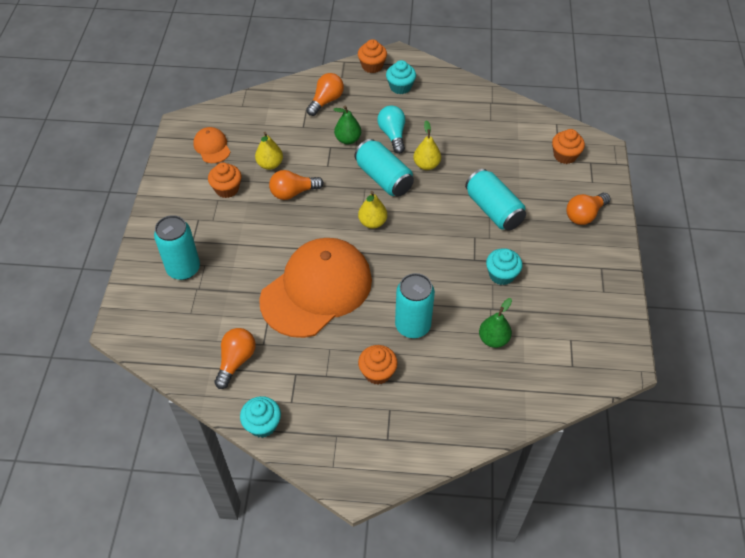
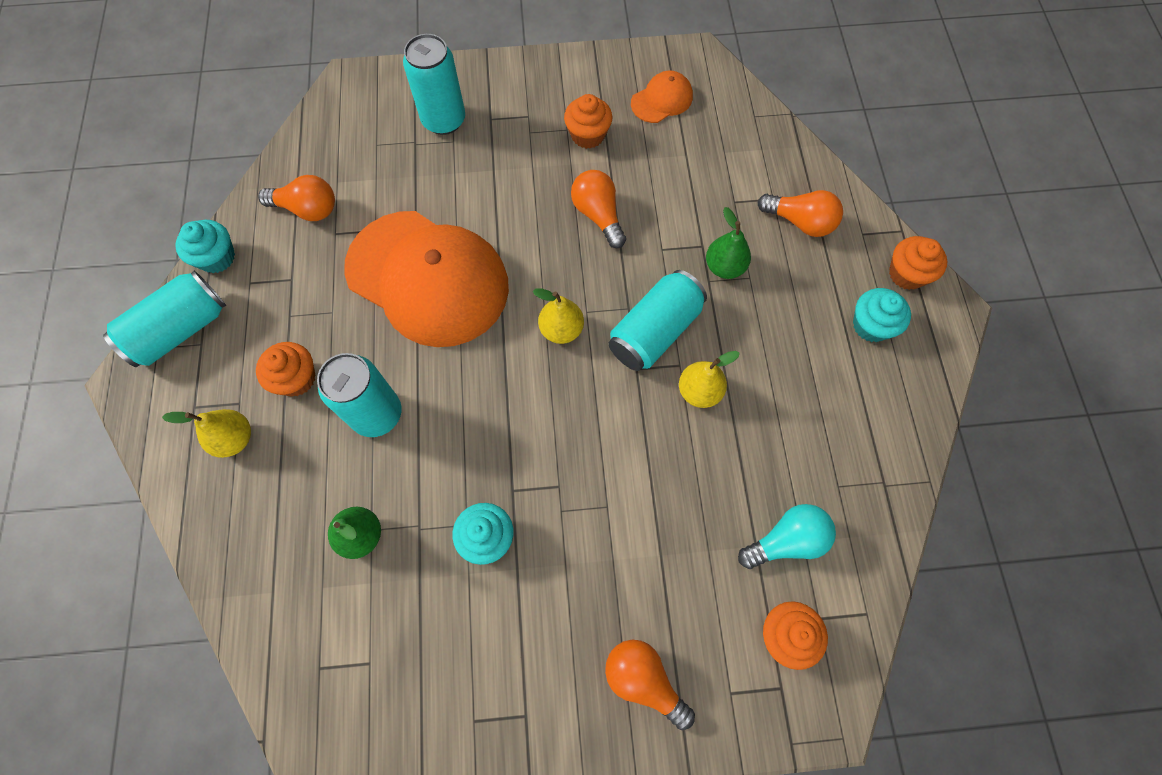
camera: 80 degrees right, 15 degrees up
yellow pear [255,132,283,170] -> yellow pear moved to [162,409,251,458]
turquoise light bulb [377,105,405,154] -> turquoise light bulb moved to [738,504,836,569]
turquoise can [465,169,526,231] -> turquoise can moved to [103,271,226,367]

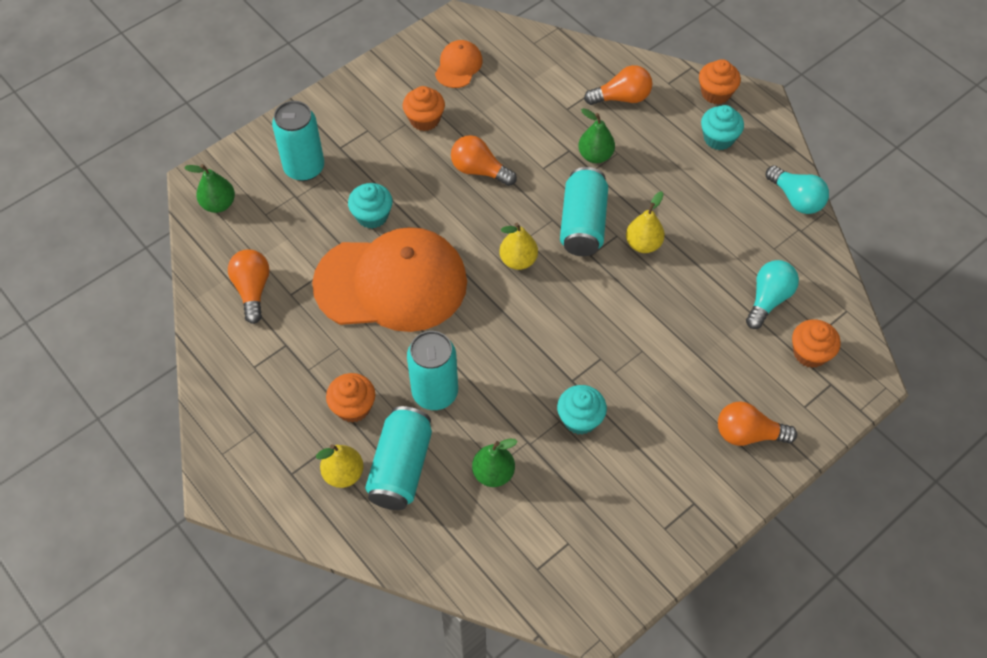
camera: 35 degrees left, 10 degrees down
turquoise can [103,271,226,367] -> turquoise can moved to [365,406,432,510]
turquoise cupcake [175,220,235,273] -> turquoise cupcake moved to [348,183,393,229]
orange light bulb [258,175,335,221] -> orange light bulb turned 75 degrees counterclockwise [228,249,270,324]
none -> green pear [184,164,235,213]
none -> turquoise light bulb [766,165,829,214]

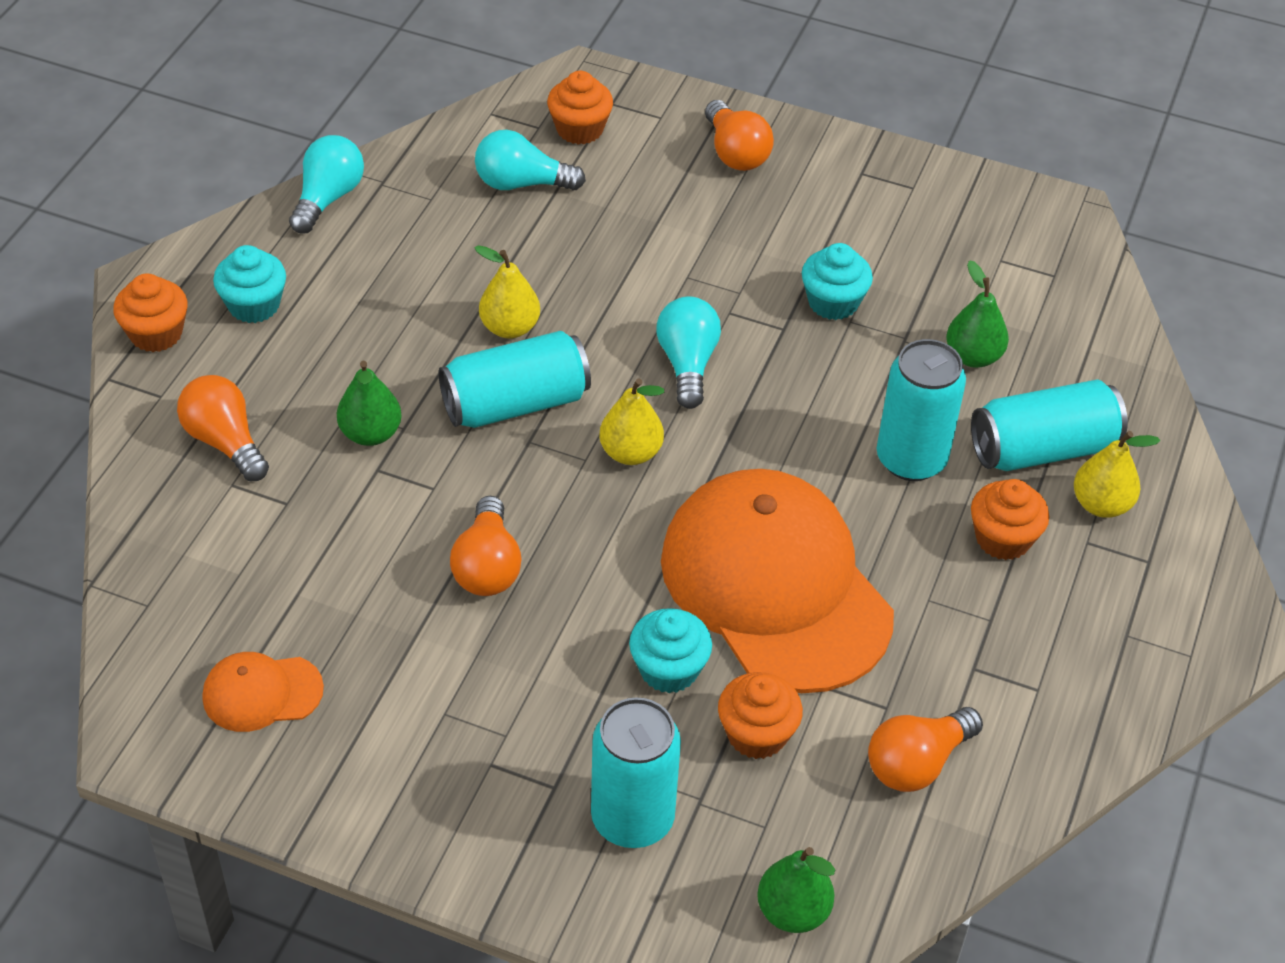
camera: 120 degrees left, 10 degrees down
orange cupcake [403,86,445,131] -> orange cupcake moved to [718,672,803,759]
none -> turquoise light bulb [656,296,721,409]

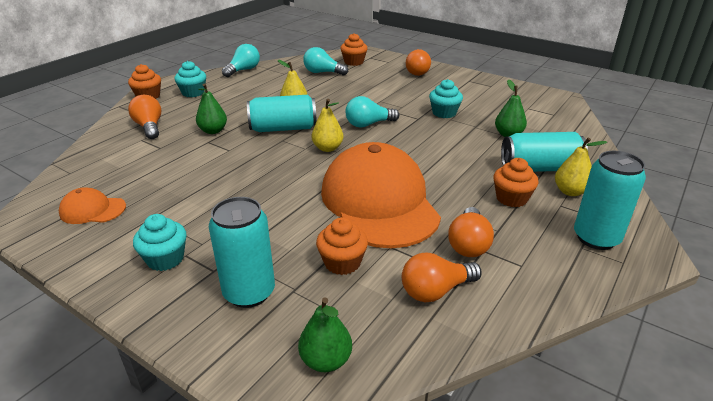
camera: 15 degrees right, 15 degrees down
orange light bulb [450,496,522,596] -> orange light bulb moved to [448,207,494,257]
turquoise cupcake [629,608,712,693] -> turquoise cupcake moved to [133,214,187,271]
turquoise light bulb [656,296,721,409] -> turquoise light bulb turned 120 degrees counterclockwise [345,96,399,128]
turquoise can [877,339,966,481] -> turquoise can moved to [574,151,646,250]

